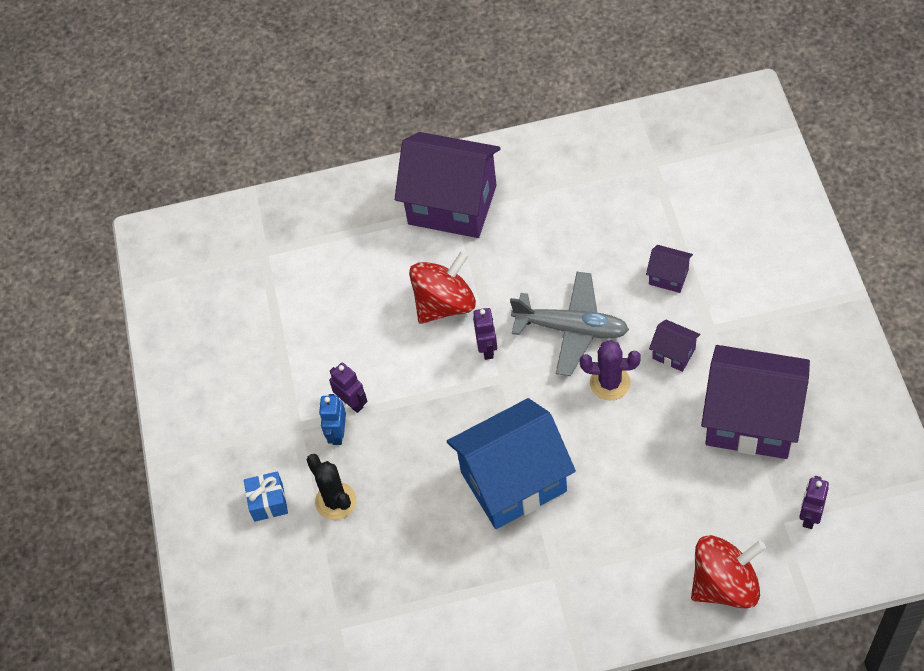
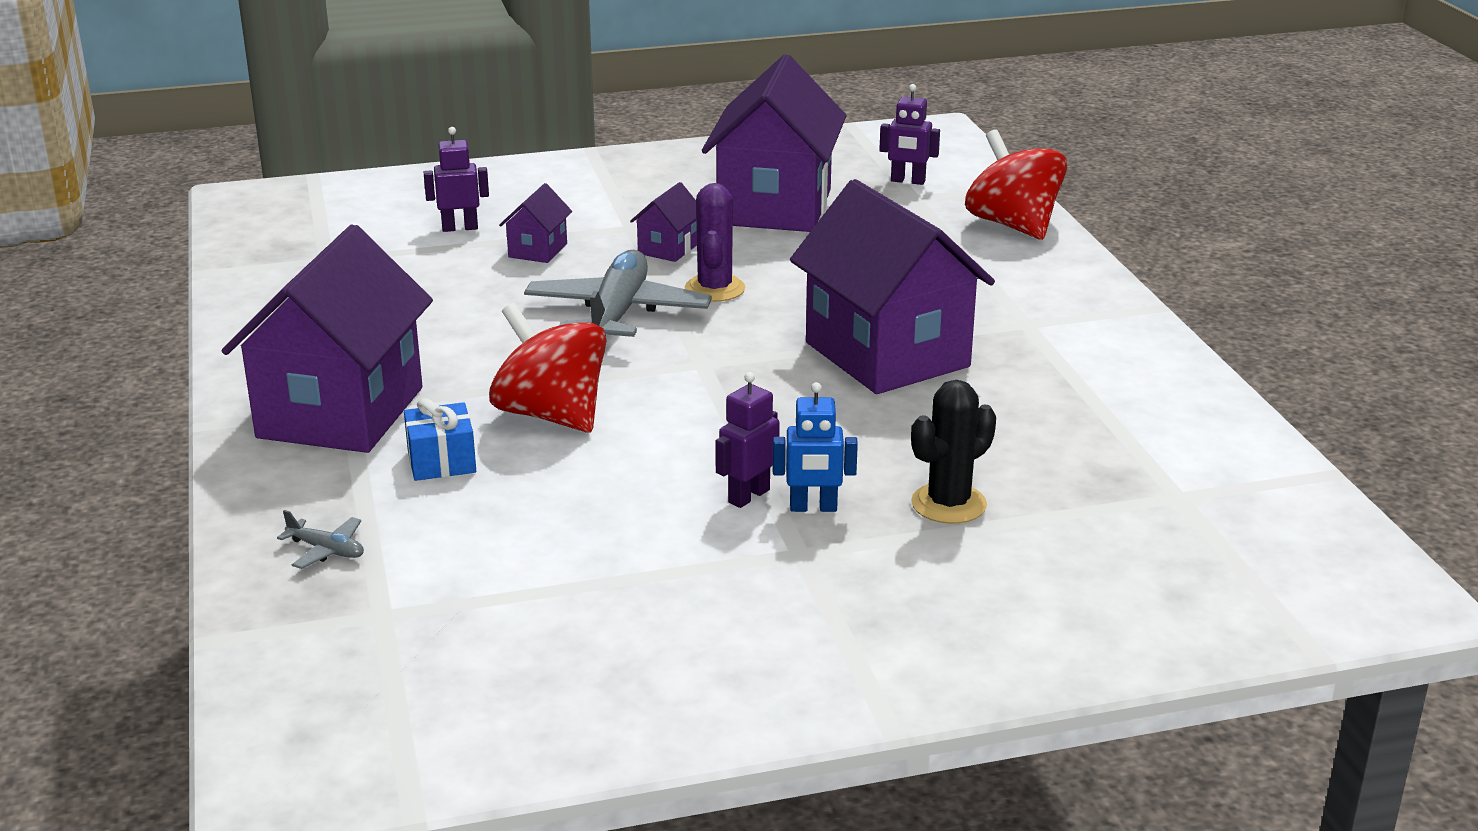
camera: 100 degrees left, 30 degrees down
blue gift [244,471,288,522] -> blue gift moved to [404,398,476,481]
blue house [447,398,576,529] -> purple house [790,179,995,394]
purple robot [473,308,497,360] -> purple robot moved to [424,127,489,232]
none -> grey plane [277,510,364,569]

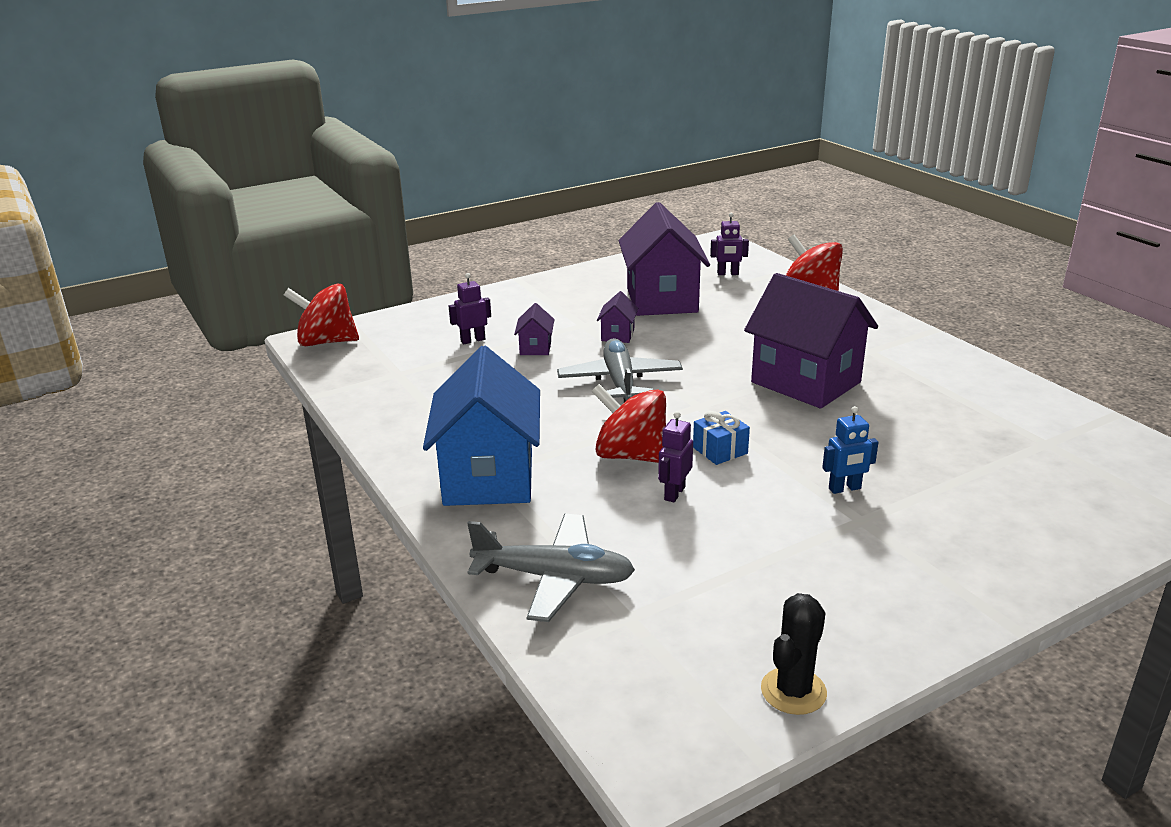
camera: 15 degrees left, 0 degrees up
purple house [222,224,433,453] -> blue house [423,346,540,506]
grey plane [277,510,364,569] -> grey plane [467,514,635,622], size x2.43
blue gift [404,398,476,481] -> blue gift moved to [693,411,750,465]
purple cactus [685,183,745,302] -> none
purple robot [715,372,780,508] -> purple robot moved to [658,411,693,502]
black cactus [911,380,996,524] -> black cactus moved to [761,593,827,715]
none -> red spinning top [284,283,359,346]

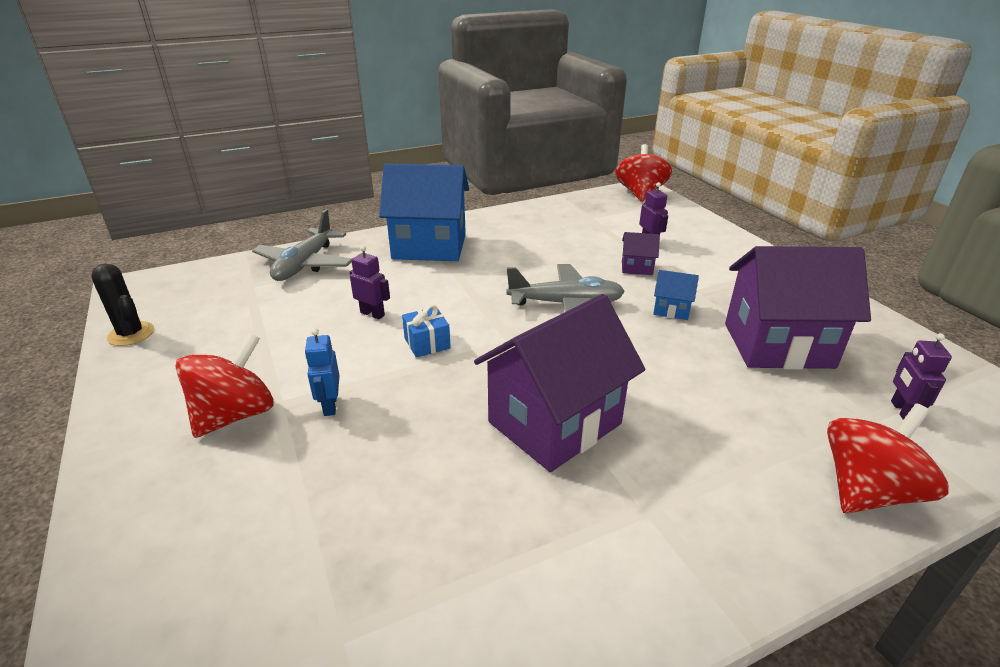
camera: 95 degrees right, 5 degrees up
red spinning top [592,384,666,463] -> red spinning top moved to [175,333,274,438]
purple house [597,291,638,343] -> blue house [653,270,699,320]

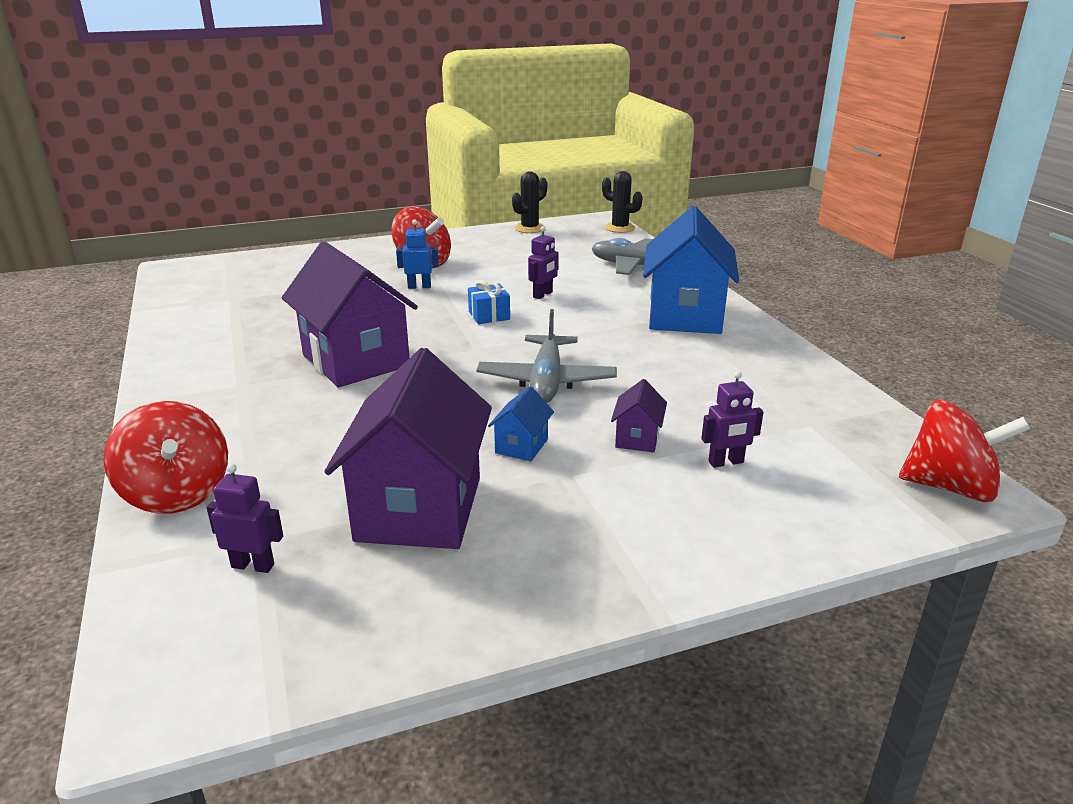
camera: 95 degrees right, 5 degrees down
none -> black cactus [602,171,643,233]

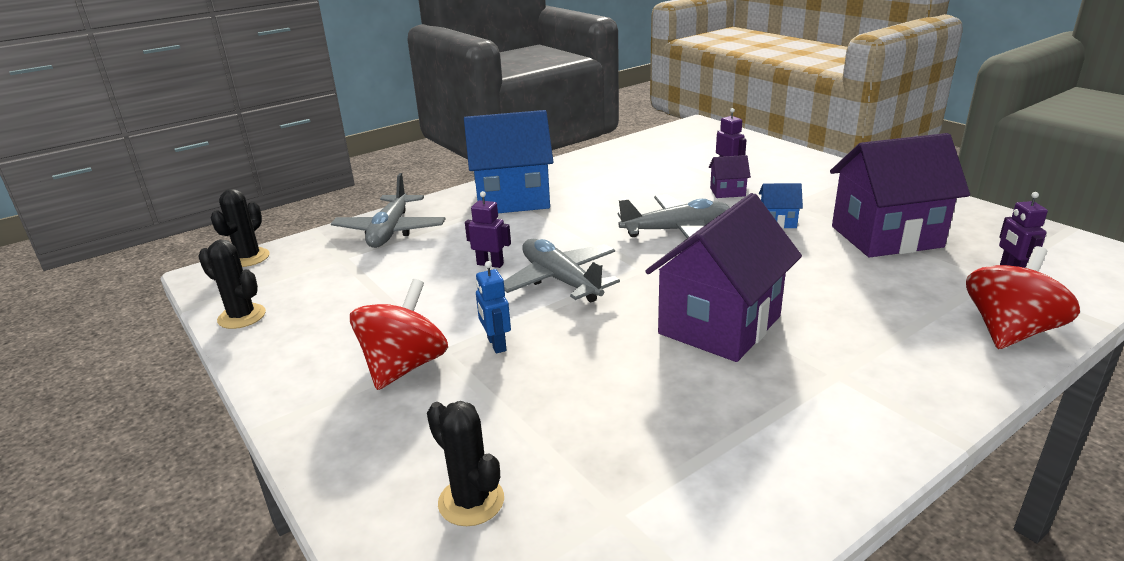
camera: 105 degrees left, 0 degrees up
blue gift [468,280,510,324] -> grey plane [504,239,620,302]
red spinning top [899,400,1030,502] -> none
none -> black cactus [427,401,504,526]

